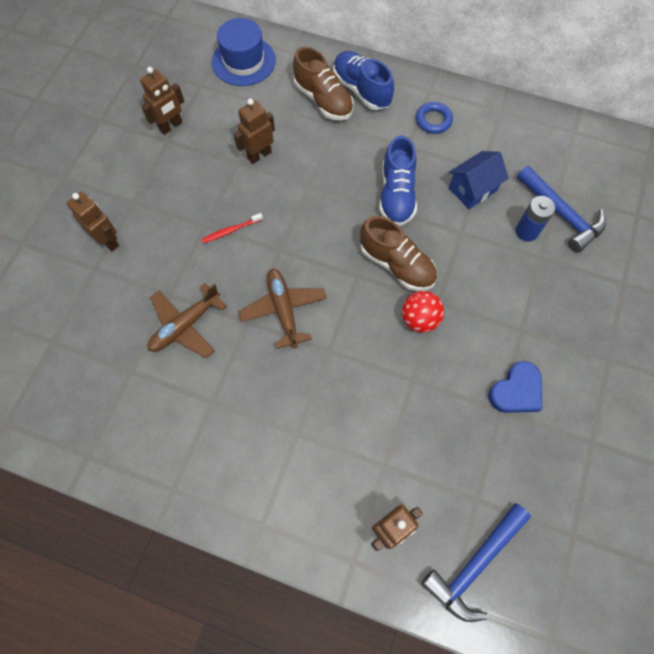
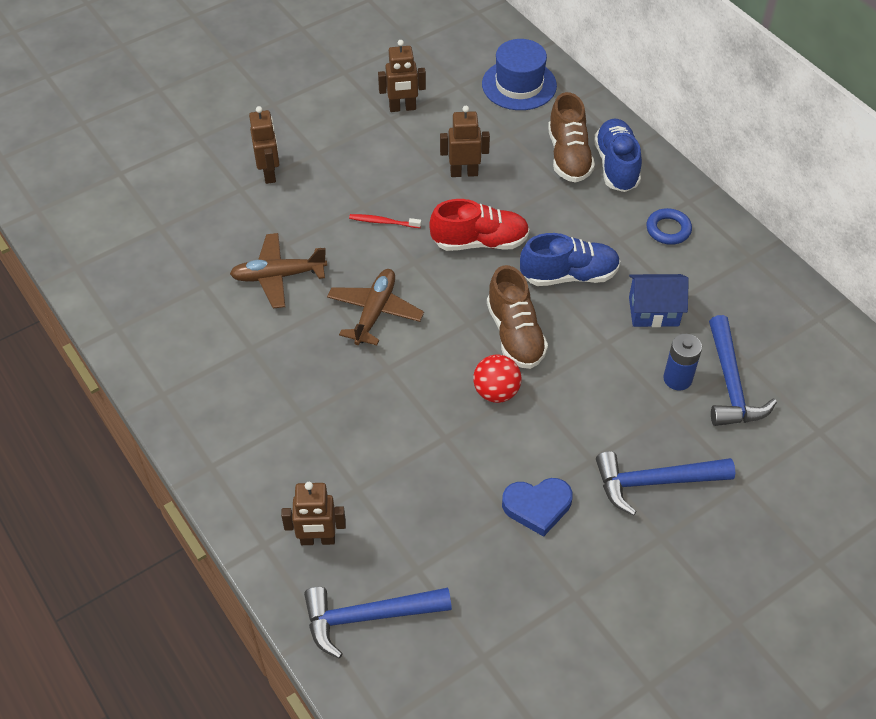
camera: 35 degrees right, 15 degrees down
blue shoe [379,136,417,226] -> blue shoe turned 135 degrees counterclockwise [520,233,620,286]
none -> red shoe [429,199,530,251]
none -> blue hammer [596,451,735,516]

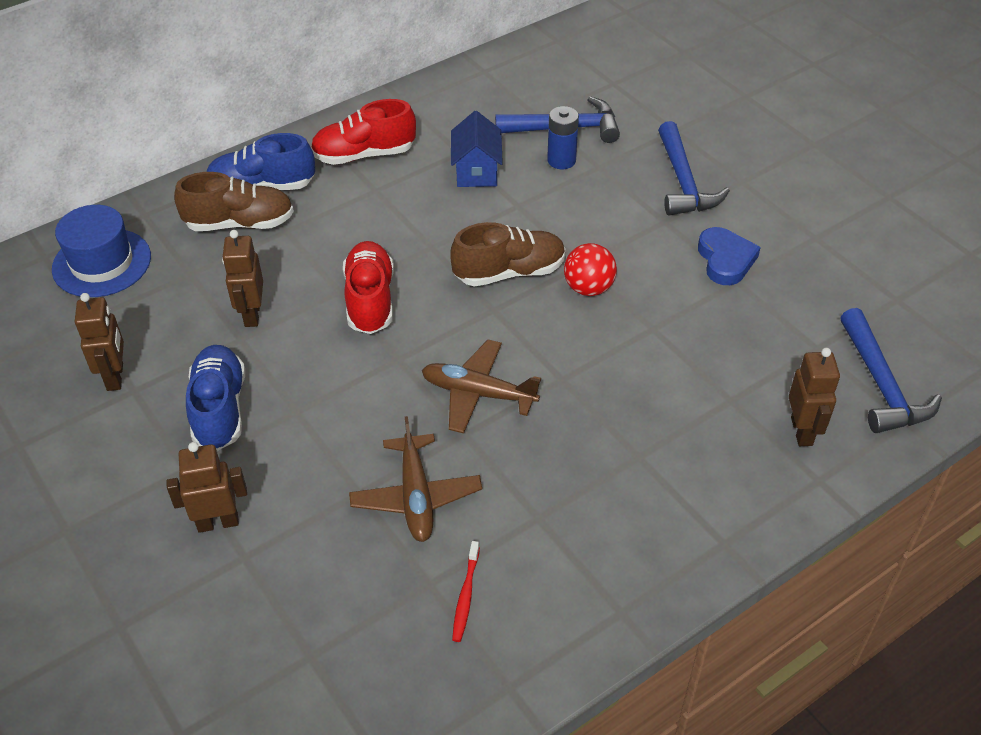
camera: 90 degrees left, 5 degrees down
red toothbrush [349,214,421,228] -> red toothbrush moved to [452,541,480,642]
blue shoe [520,233,620,286] -> blue shoe moved to [186,345,245,451]
blue ring [646,208,692,245] -> red shoe [311,99,416,165]

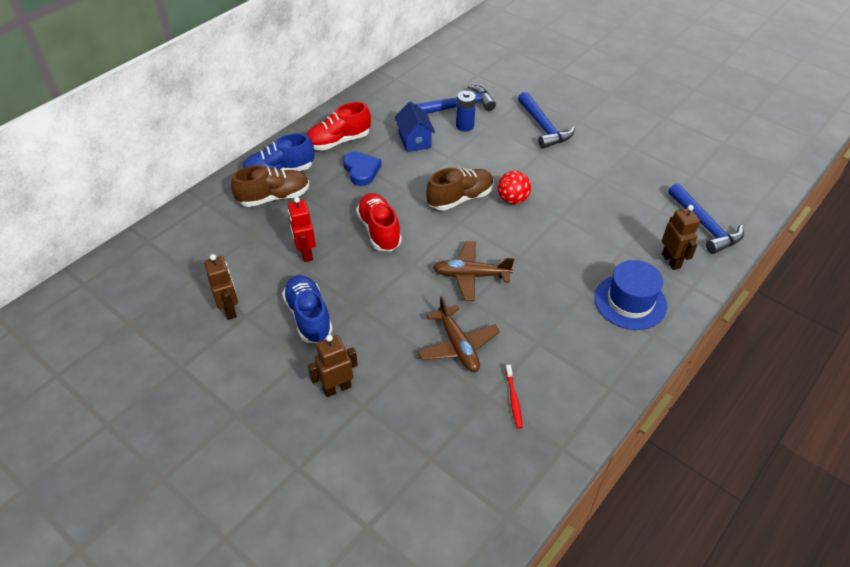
camera: 15 degrees left, 0 degrees up
blue hat [52,205,151,297] -> blue hat moved to [594,260,667,330]
brown robot [222,230,263,327] -> red robot [288,197,316,262]
blue heart [698,227,761,285] -> blue heart moved to [343,152,381,186]

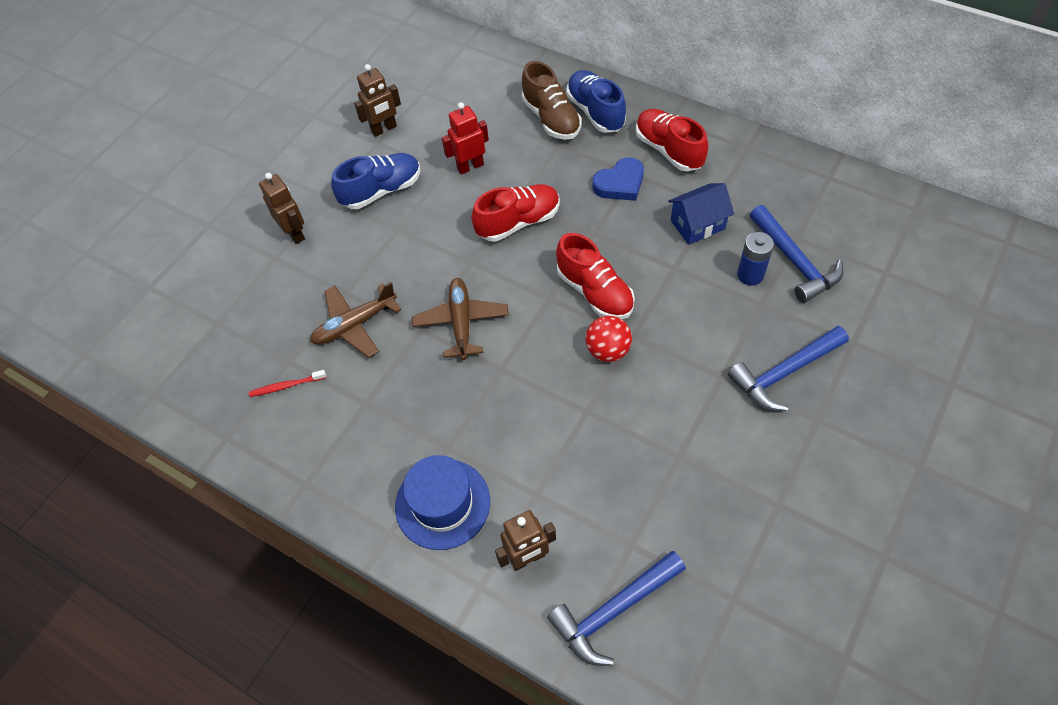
camera: 85 degrees right, 10 degrees up
brown shoe [426,168,494,211] -> red shoe [556,233,635,319]

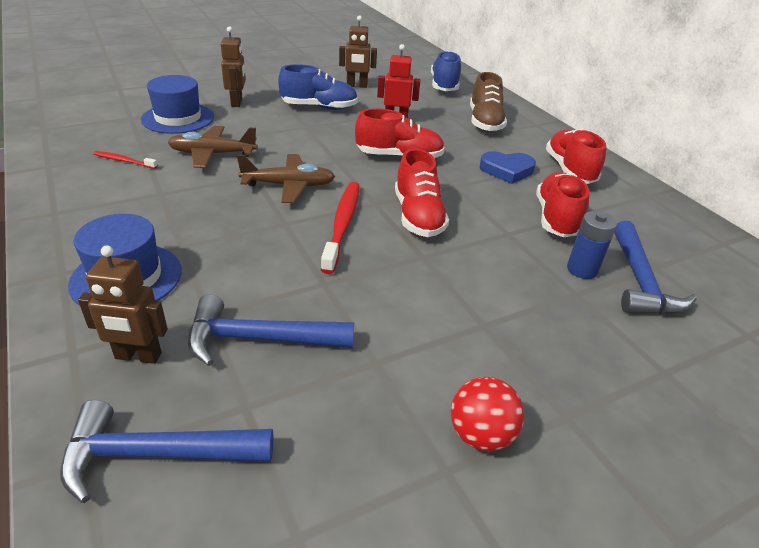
camera: 25 degrees right, 20 degrees down
brown plane [412,278,509,360] -> brown plane turned 60 degrees clockwise [237,154,335,203]
blue shoe [566,70,626,133] -> blue shoe moved to [431,51,461,91]
red ball [585,316,632,362] -> red ball moved to [451,377,524,451]
blue house [668,183,734,245] -> red shoe [536,172,589,237]
blue hammer [728,326,849,411] -> blue hammer moved to [188,294,354,366]
none -> blue hat [141,75,214,134]
none -> red toothbrush [321,182,360,274]

